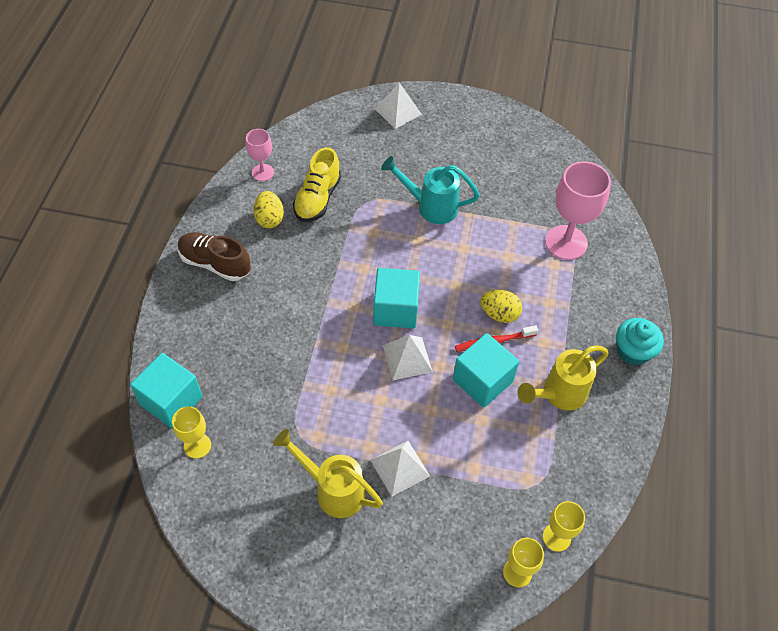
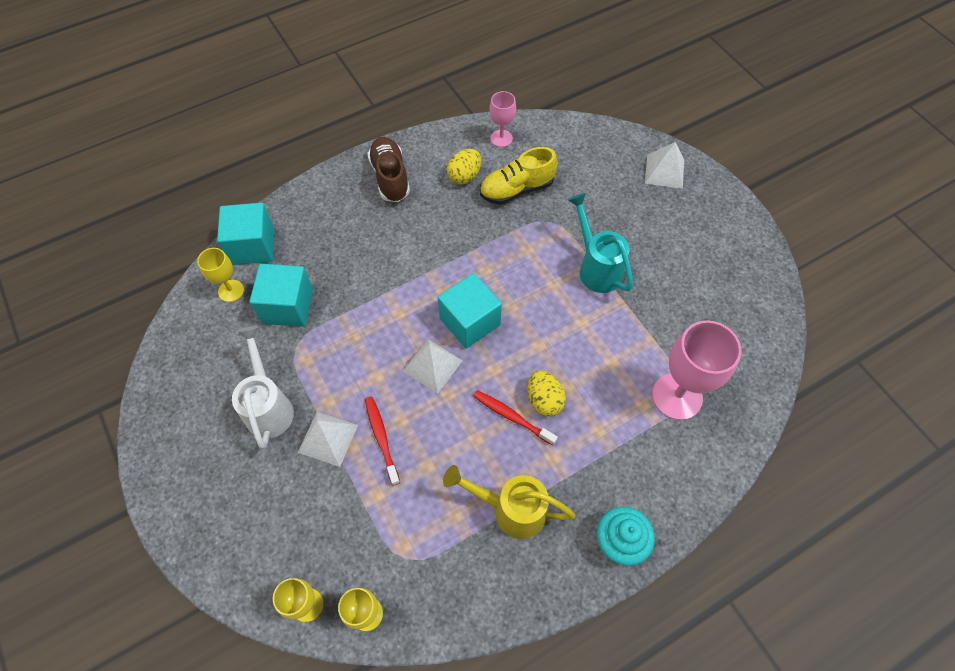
camera: 50 degrees right, 5 degrees up
yellow watering can [273,429,383,518] -> white watering can [232,326,294,449]
turquoise cube [453,333,519,408] -> turquoise cube moved to [250,264,313,327]
none -> red toothbrush [365,396,400,486]

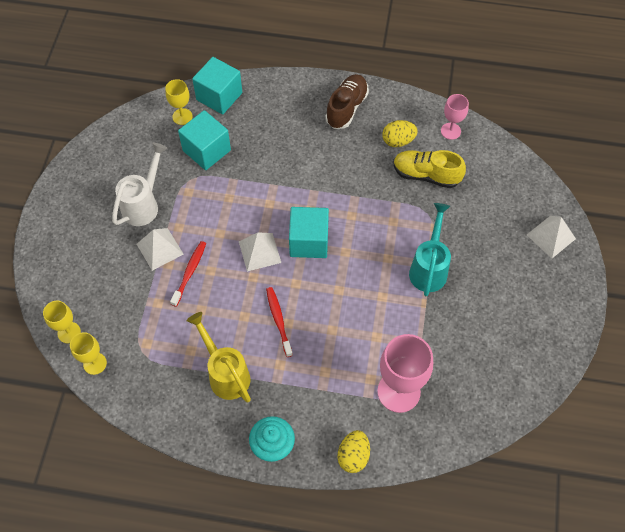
camera: 40 degrees right, 0 degrees up
yellow egg [527,370,566,416] -> yellow egg moved to [337,430,370,473]

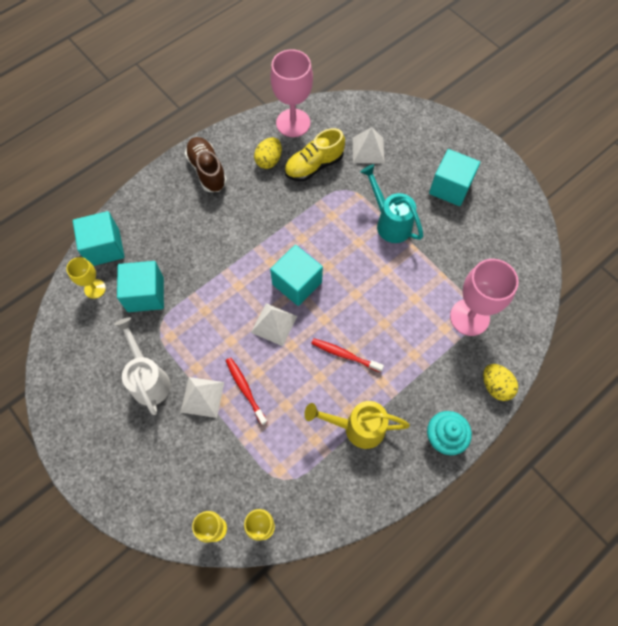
camera: 50 degrees left, 5 degrees up
pink goblet [441,94,469,140] -> pink goblet [270,49,313,137], size x1.82
white pyramid [527,216,576,258] -> white pyramid moved to [353,127,385,163]
none -> turquoise cube [429,149,480,206]

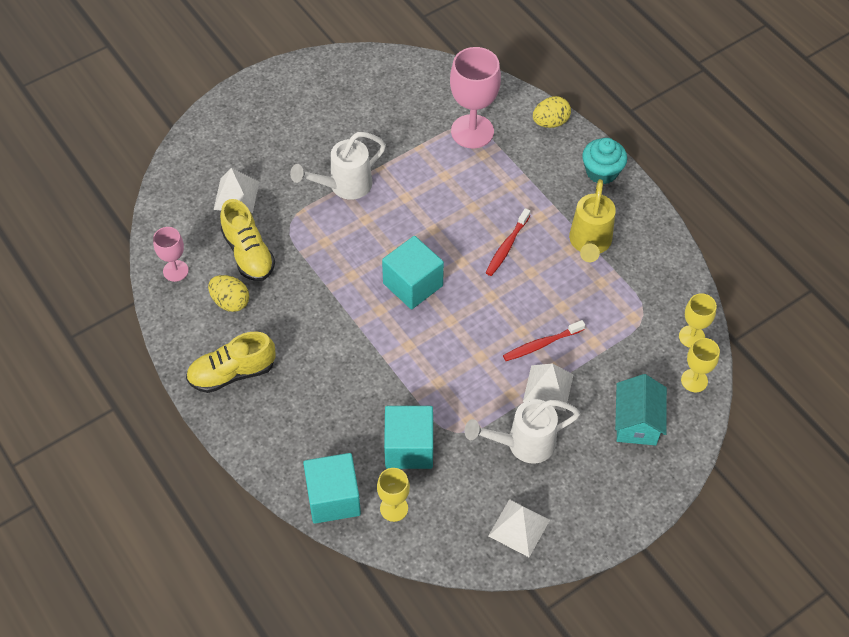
camera: 85 degrees left, 10 degrees down
brown shoe [185,137,227,192] -> yellow shoe [186,332,276,393]
white pyramid [251,303,297,346] -> white pyramid moved to [488,499,550,557]
pink goblet [270,49,313,137] -> pink goblet [153,227,189,282], size x0.55
turquoise watering can [360,164,423,243] -> white watering can [290,132,386,200]
turquoise cube [429,149,480,206] -> none
none -> turquoise house [615,374,667,445]

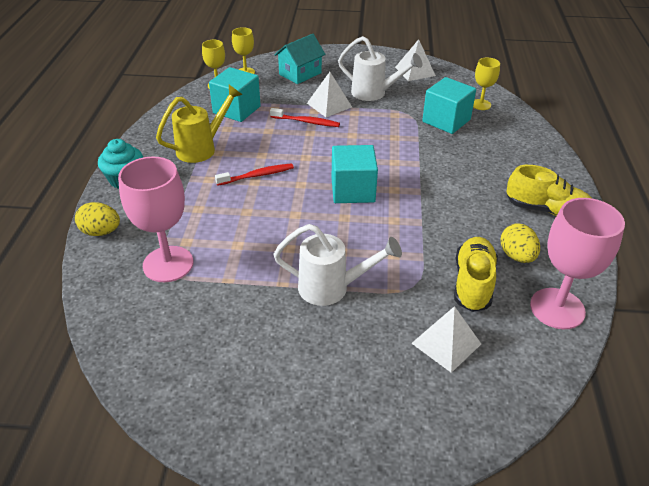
camera: 140 degrees left, 15 degrees down
pink goblet [153,227,189,282] -> pink goblet [530,198,625,329], size x1.82
turquoise cube [303,453,361,524] -> turquoise cube moved to [209,67,261,122]

